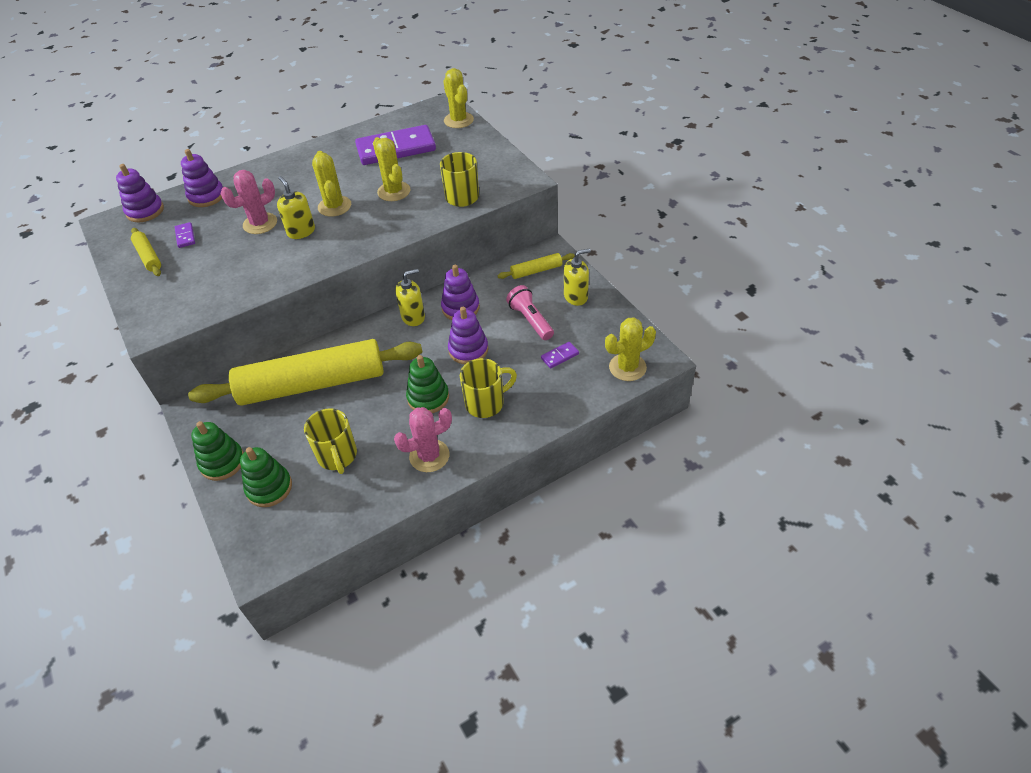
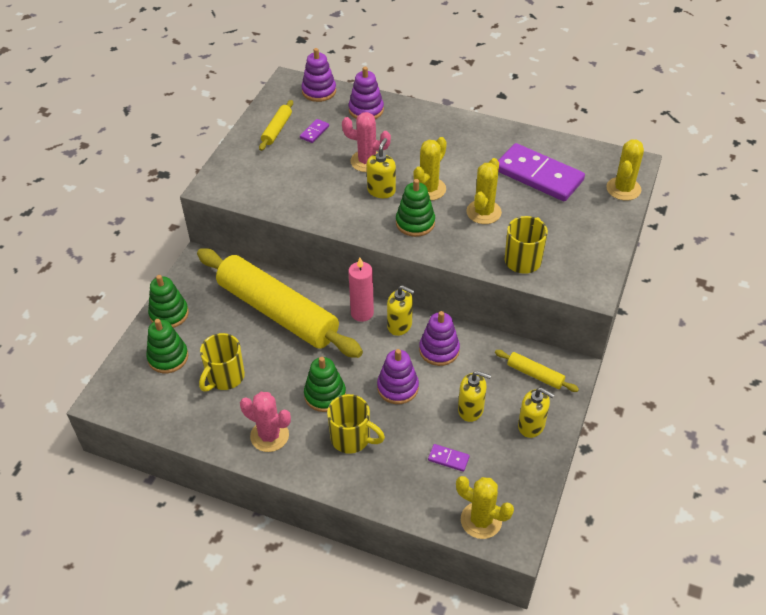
camera: 50 degrees right, 0 degrees up
pink flashlight [506,285,554,340] -> yellow soap dispenser [458,371,491,422]
none -> pink candle [348,258,374,322]
none -> green stacking toy [396,179,435,237]

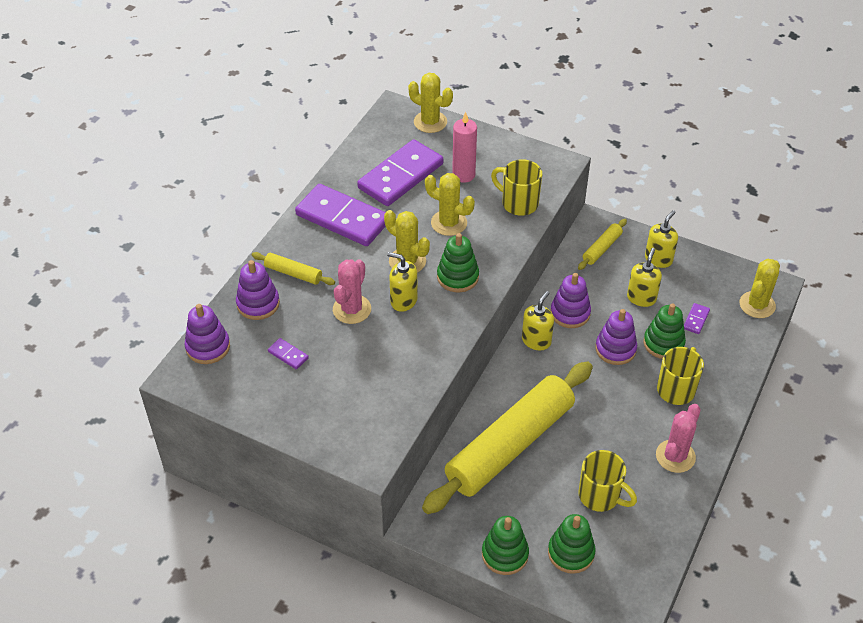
camera: 85 degrees left, 0 degrees up
yellow rolling pin [259,100,293,151] -> yellow rolling pin moved to [252,252,335,285]
green stacking toy [304,357,346,412] -> green stacking toy moved to [643,303,686,359]
pink candle [348,258,374,322] -> pink candle moved to [452,112,477,183]
none -> purple domino [295,184,386,246]

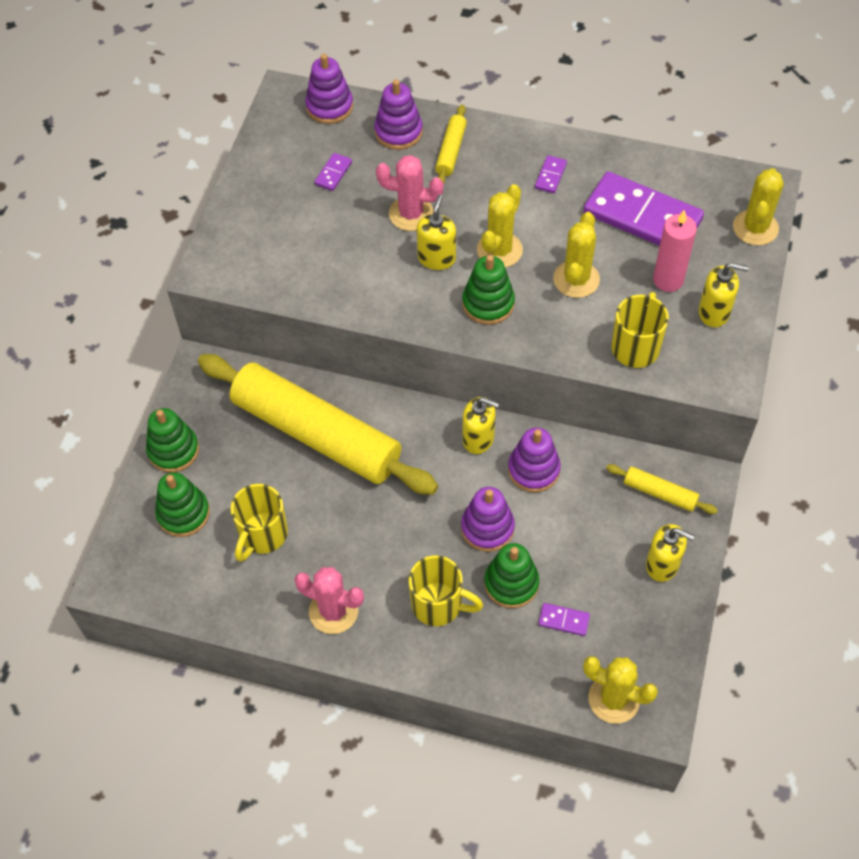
camera: 80 degrees right, 10 degrees up
purple domino [295,184,386,246] -> purple domino [535,155,567,193], size x0.40
yellow soap dispenser [627,248,662,307] -> yellow soap dispenser moved to [699,262,749,327]

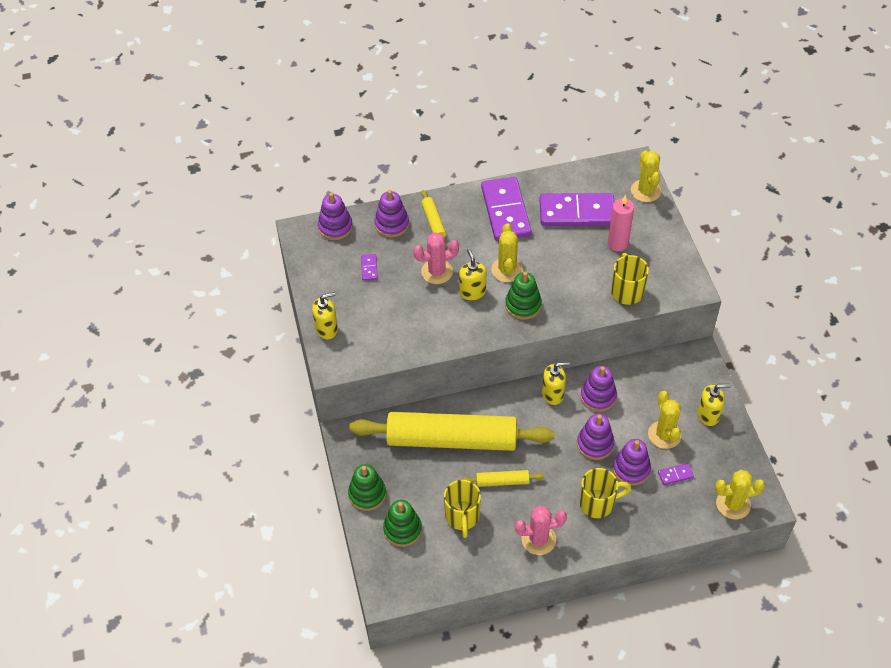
camera: 30 degrees left, 5 degrees down
green stacking toy [484,543,539,608] -> purple stacking toy [613,439,651,485]
purple domino [535,155,567,193] -> purple domino [481,177,532,241], size x2.50
yellow cactus [553,212,600,298] -> yellow cactus moved to [648,391,681,449]
yellow rolling pin [606,464,718,514] -> yellow rolling pin moved to [461,470,545,487]
yellow soap dispenser [699,262,749,327] -> yellow soap dispenser moved to [312,292,338,339]

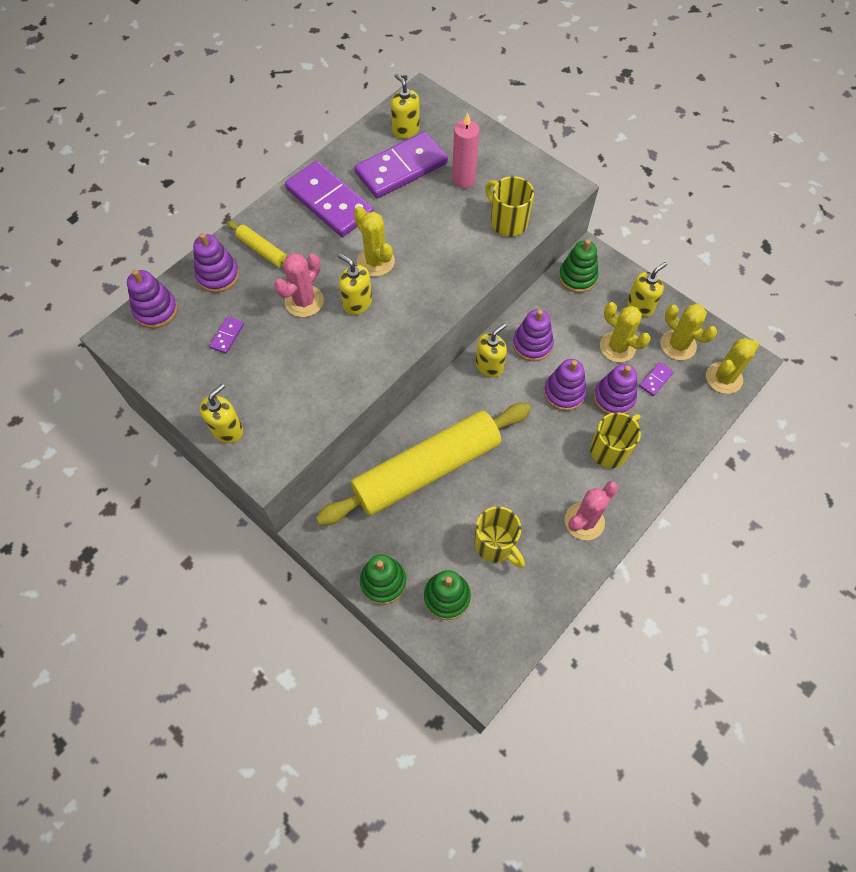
camera: 35 degrees left, 10 degrees up
purple domino [361,254,378,281] -> purple domino turned 60 degrees clockwise [209,316,244,354]
yellow rolling pin [461,470,545,487] -> none
green stacking toy [505,272,542,320] -> green stacking toy moved to [559,239,598,293]
yellow cactus [631,150,661,202] -> yellow cactus moved to [661,304,717,360]
none -> yellow soap dispenser [391,74,420,139]

